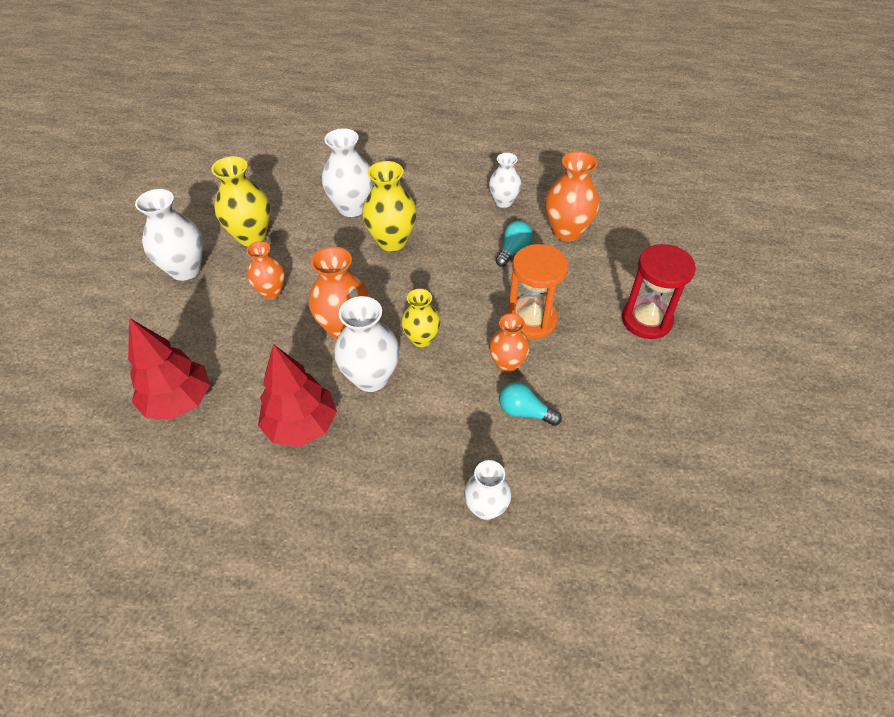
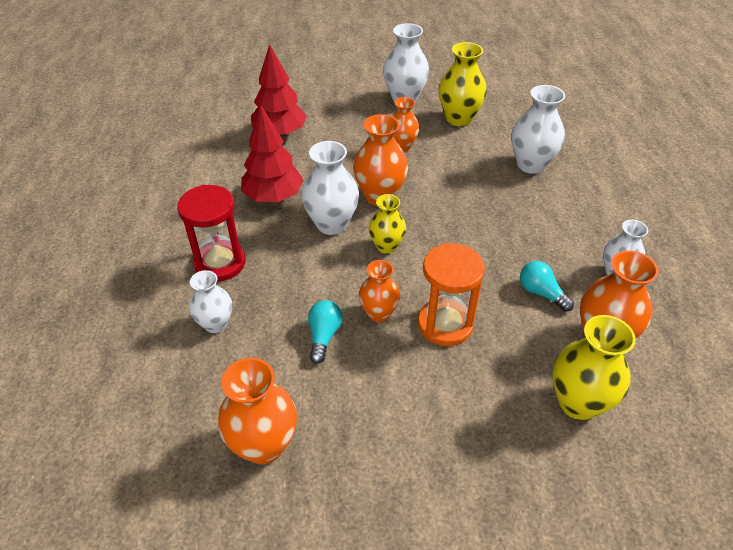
camera: 75 degrees right, 5 degrees down
yellow vase [362,161,417,252] -> yellow vase moved to [552,315,636,420]
turquoise light bulb [496,221,533,267] -> turquoise light bulb turned 150 degrees counterclockwise [520,261,574,312]
red hourglass [622,244,696,339] -> red hourglass moved to [177,185,245,281]
none -> orange vase [218,358,297,464]

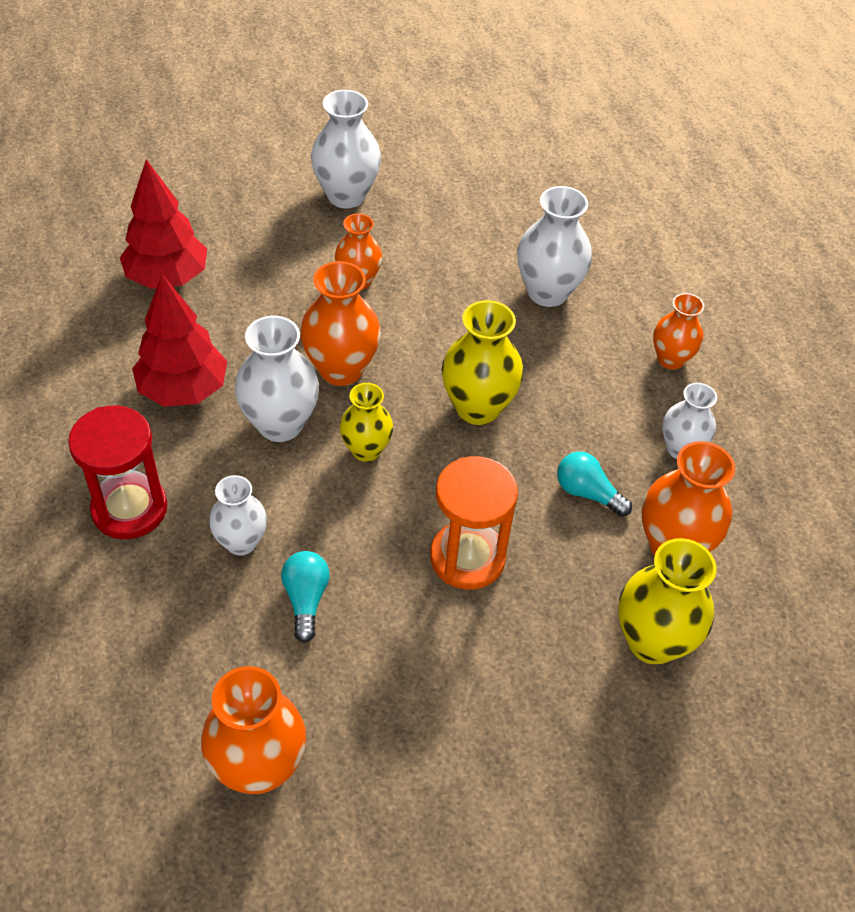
camera: 15 degrees left, 5 degrees up
white vase [189,270,232,333] -> white vase moved to [209,475,267,556]
orange vase [359,260,400,322] -> orange vase moved to [653,293,704,370]
yellow vase [439,42,487,127] -> yellow vase moved to [442,300,523,425]

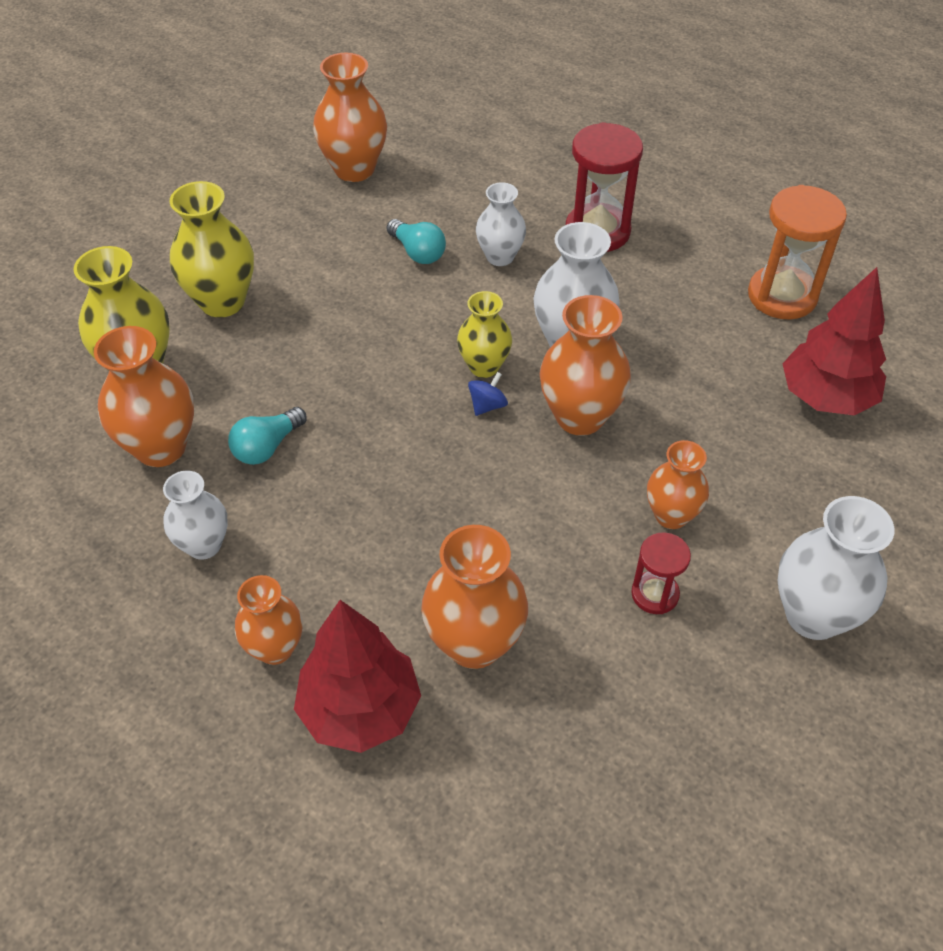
camera: 145 degrees right, 0 degrees up
red tree [132,274,227,407] -> red tree moved to [294,600,421,753]
orange hourglass [430,456,518,590] -> orange hourglass moved to [748,185,847,320]
yellow vase [442,300,523,425] -> yellow vase moved to [170,181,254,318]
white vase [517,186,592,307] -> orange vase [421,525,528,669]
turquoise light bulb [557,452,632,517] -> turquoise light bulb turned 135 degrees clockwise [228,407,307,465]
none -> blue spinning top [468,372,508,416]
none -> red hourglass [631,532,691,614]

